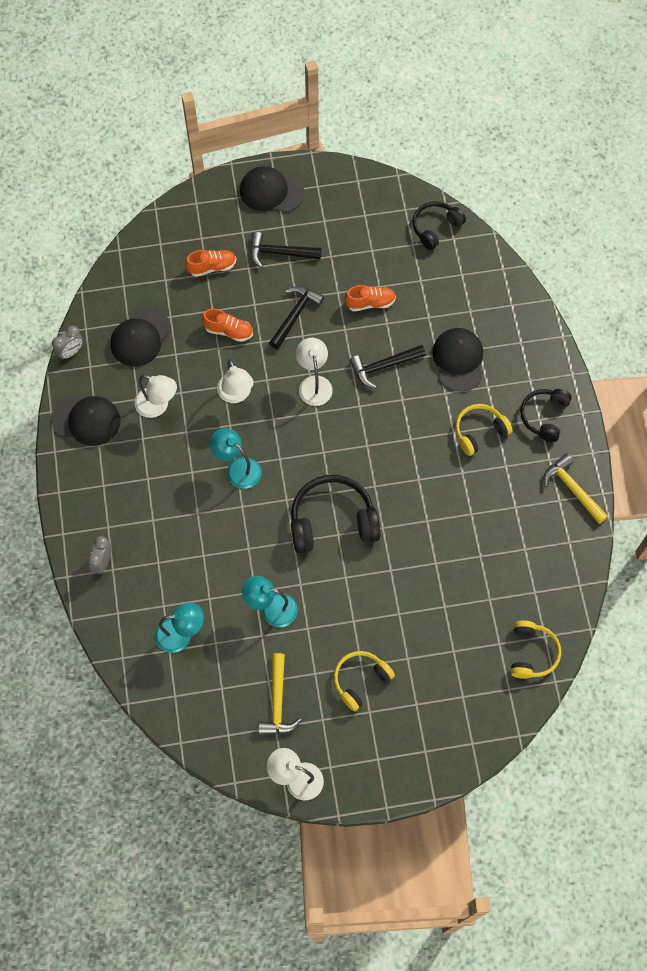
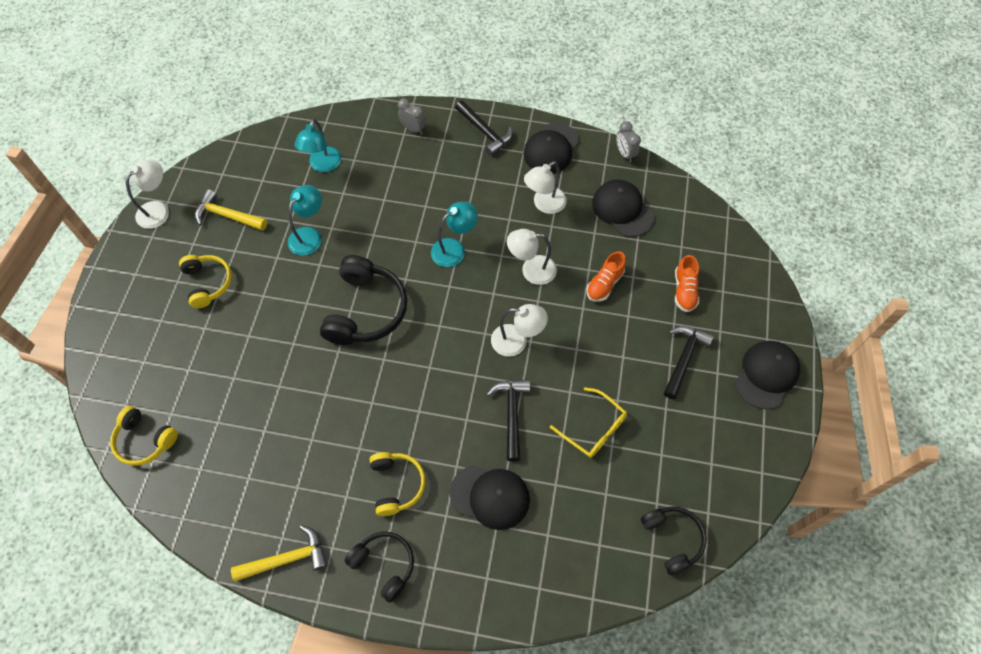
camera: 110 degrees right, 5 degrees down
black hammer [269,286,324,349] -> black hammer moved to [455,101,513,156]
orange shoe [345,285,396,311] -> yellow glasses [550,387,627,458]

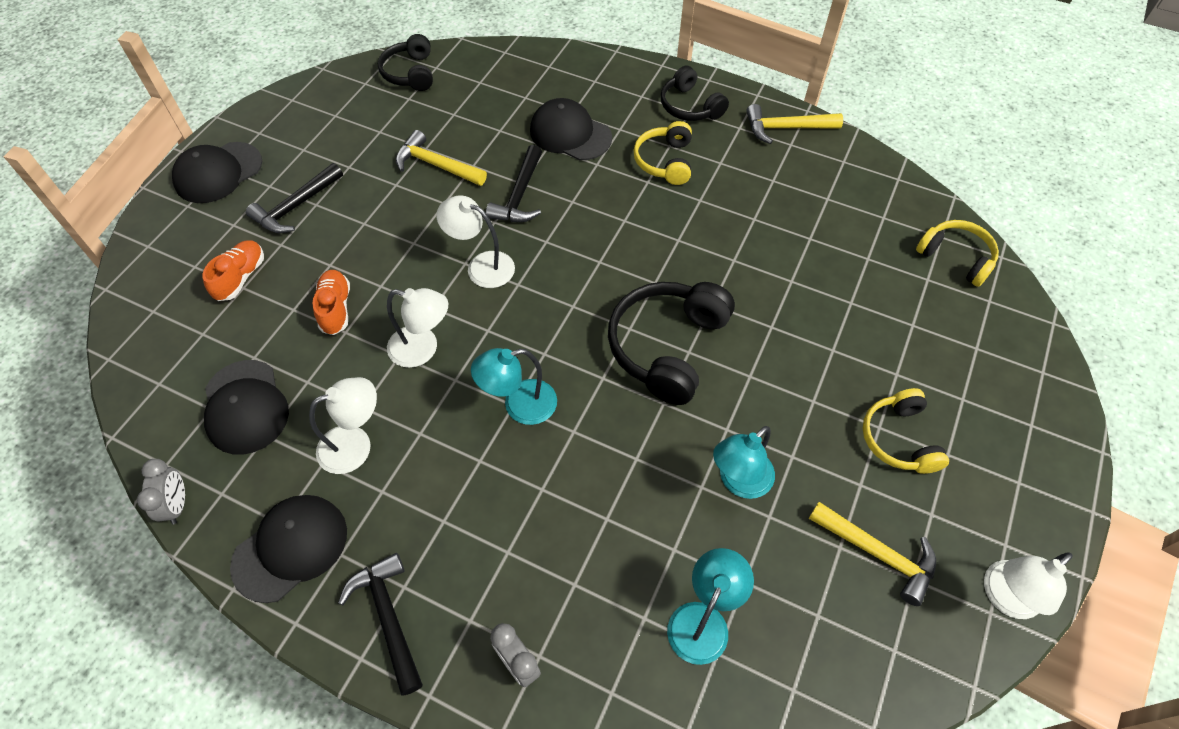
camera: 165 degrees left, 5 degrees down
yellow glasses [550,387,627,458] -> yellow hammer [396,130,487,186]
orange shoe [586,251,626,302] -> orange shoe turned 60 degrees counterclockwise [313,270,350,335]

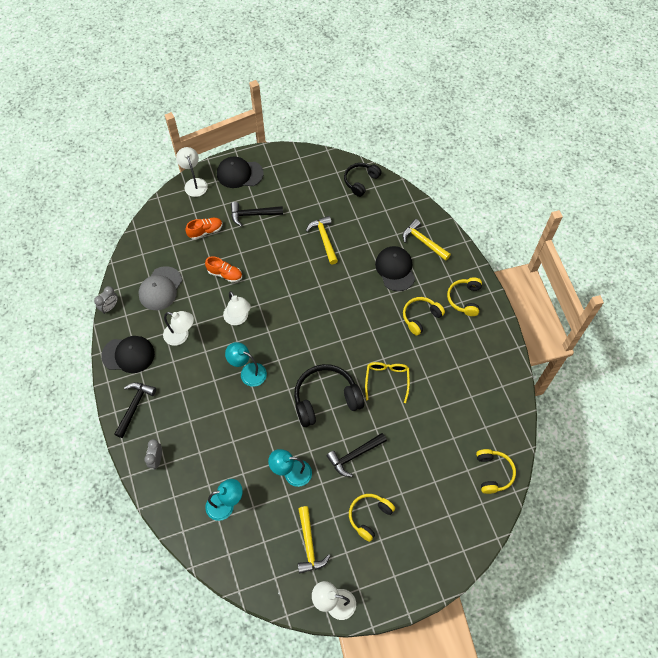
camera: 45 degrees right, 5 degrees up
black cap [204,360,289,455] -> grey cap [138,266,182,310]
orange shoe [313,270,350,335] -> orange shoe turned 75 degrees clockwise [205,256,242,283]
white lamp [436,195,515,288] -> white lamp moved to [176,147,208,197]
black hammer [486,145,542,222] -> black hammer moved to [326,433,387,477]
black headphones [661,66,729,121] -> yellow headphones [447,277,482,316]
yellow hammer [746,104,843,144] -> yellow hammer moved to [402,219,451,261]
none -> yellow glasses [365,362,410,403]

